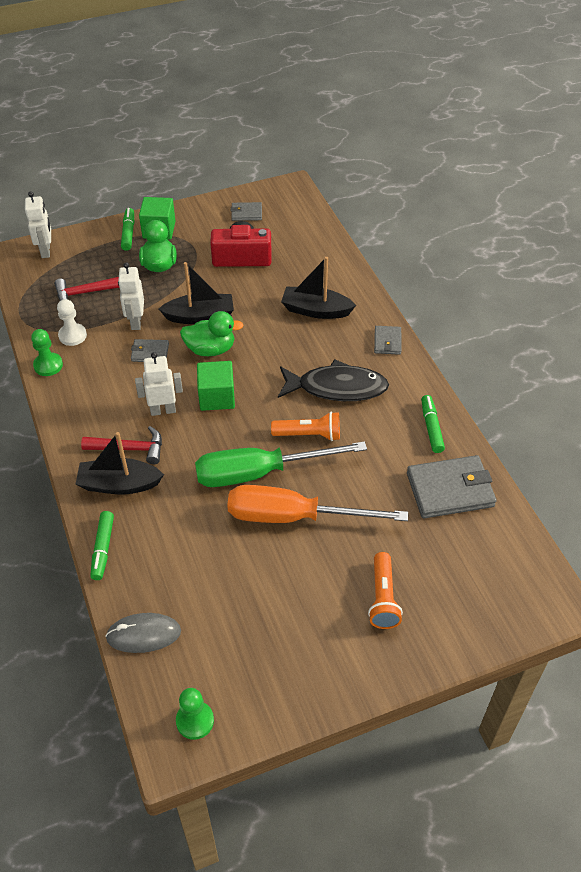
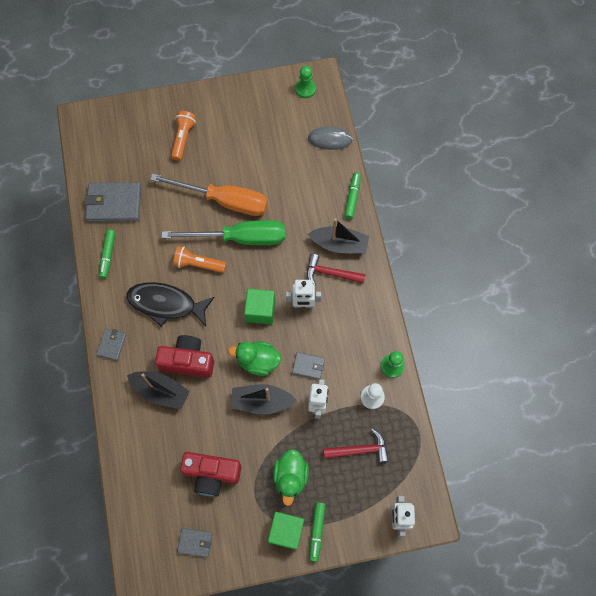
camera: 170 degrees left, 20 degrees up
none -> red camera [155,335,214,378]

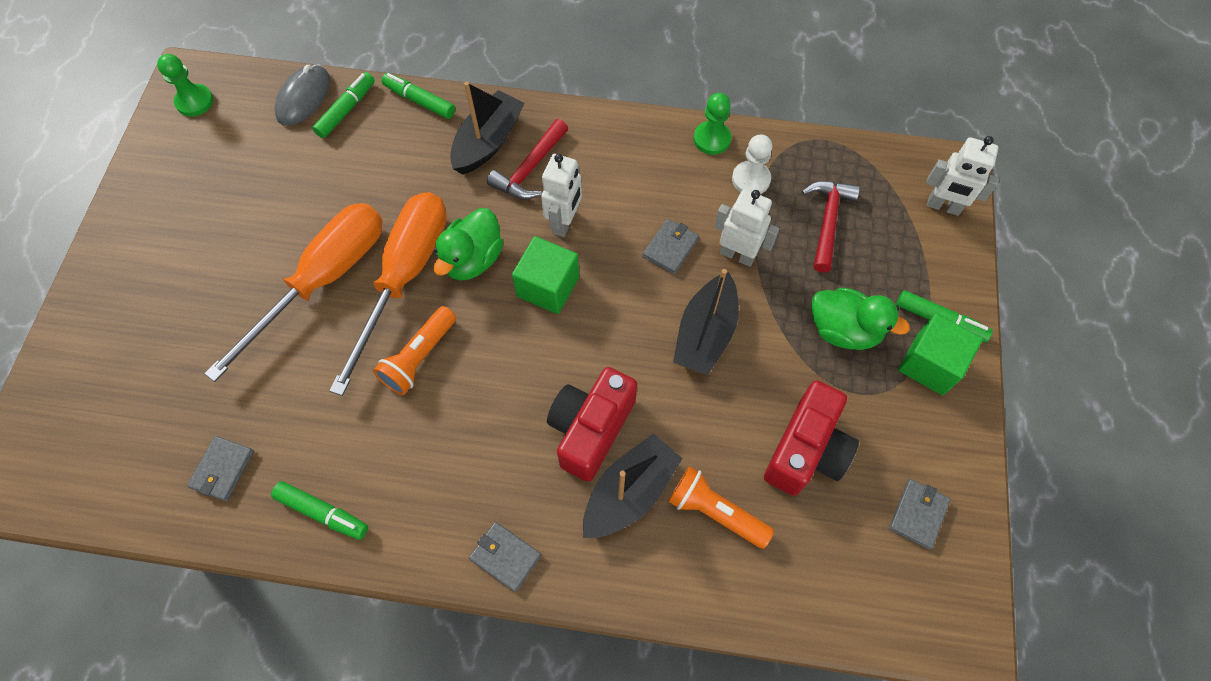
camera: 70 degrees left, 5 degrees down
grey wallet [84,182,141,222] -> grey wallet [187,436,254,501], size x0.52
black fish [126,282,215,327] -> none
green screwdriver [162,220,285,245] -> orange screwdriver [329,192,447,396]
orange flashlight [171,111,196,161] -> orange flashlight moved to [668,466,774,549]
green duck [228,341,281,376] -> green duck moved to [433,208,503,281]
none -> green marker [312,72,375,138]

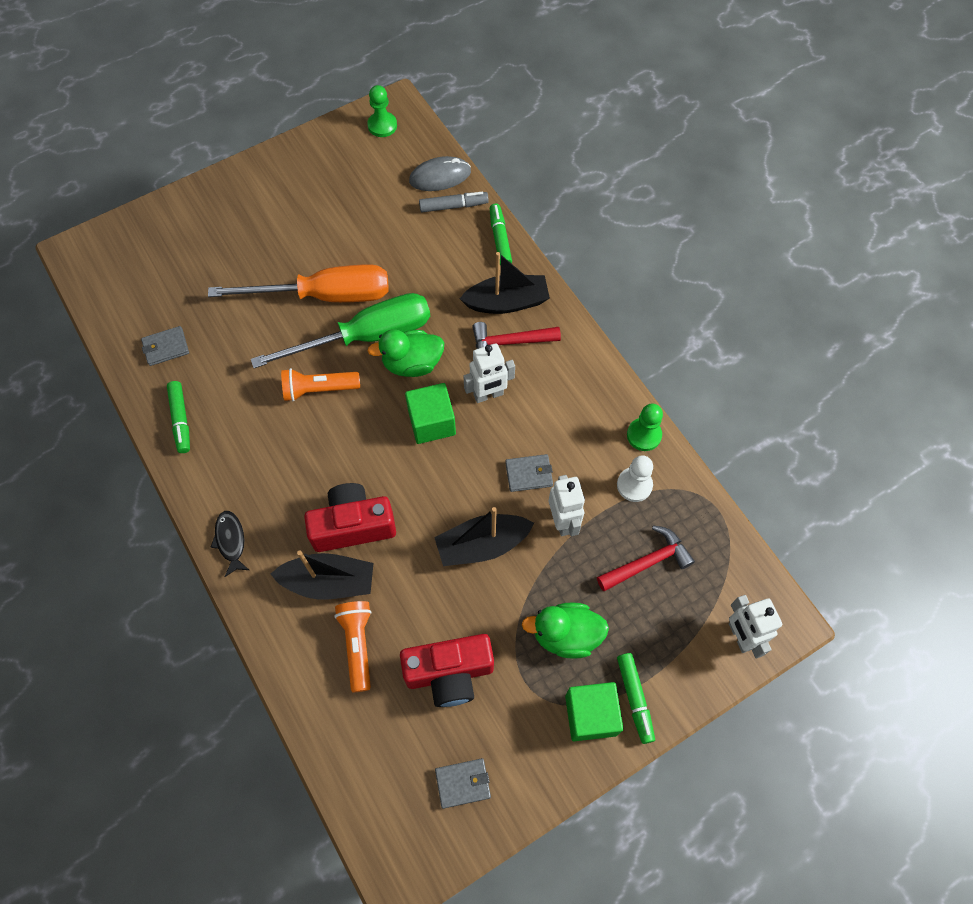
camera: 50 degrees right, 0 degrees up
green marker [312,72,375,138] -> grey marker [419,192,489,212]
orange screwdriver [329,192,447,396] -> green screwdriver [251,293,430,368]
grey wallet [469,522,541,592] -> black fish [211,511,249,577]
green duck [811,287,910,350] -> green duck turned 105 degrees clockwise [522,602,609,659]

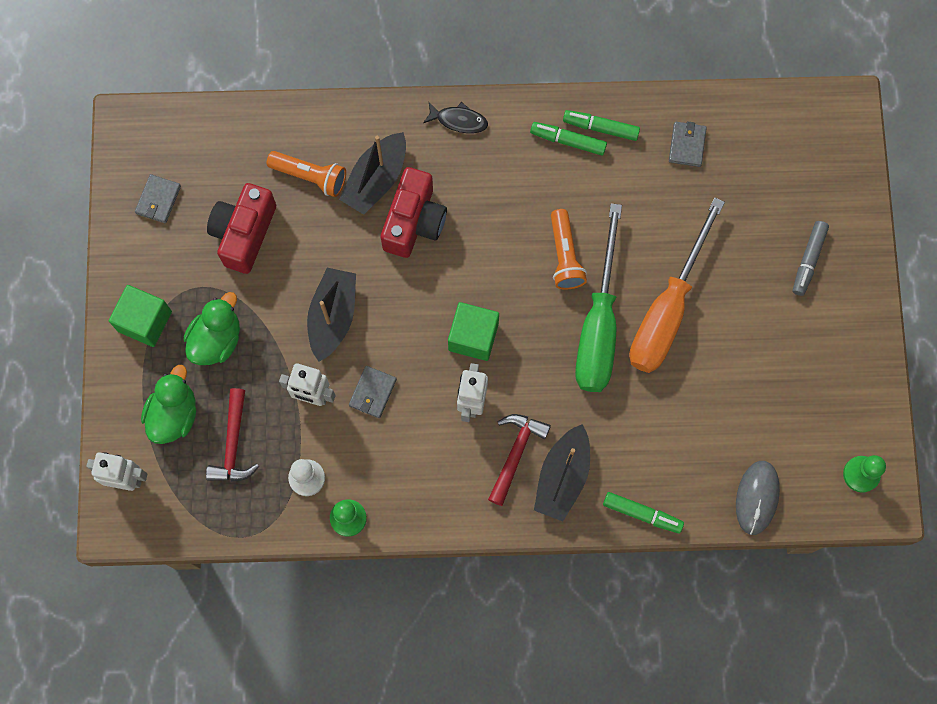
camera: 120 degrees right, 10 degrees up
orange flashlight [281,368,360,402] -> orange flashlight turned 150 degrees clockwise [551,209,587,290]
green duck [368,329,444,377] -> green duck moved to [141,365,196,444]
grey marker [419,192,489,212] -> grey marker moved to [793,221,829,296]
green marker [617,653,655,744] -> green marker moved to [530,122,607,156]

